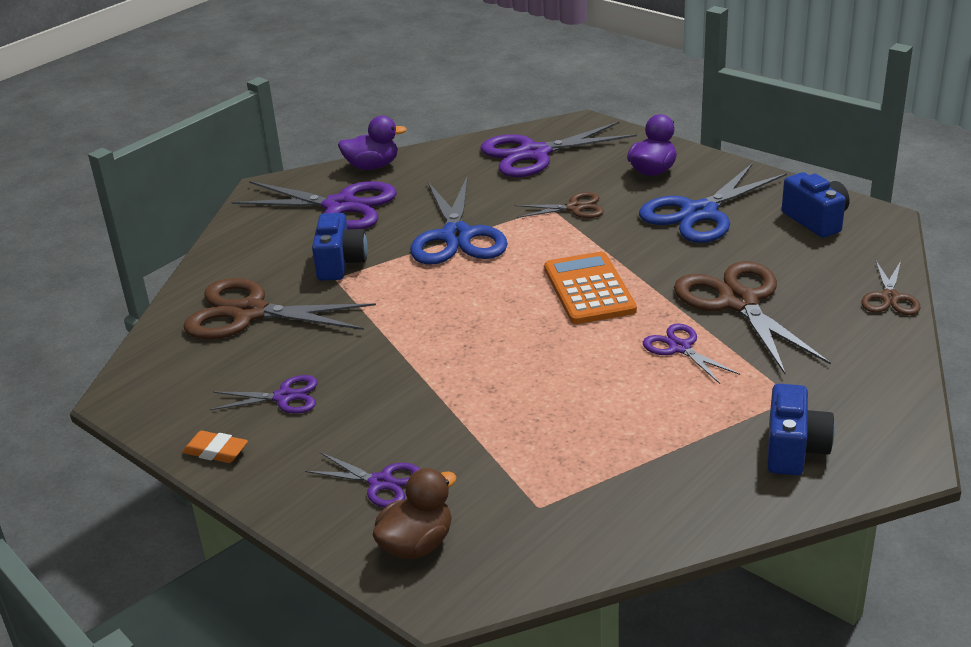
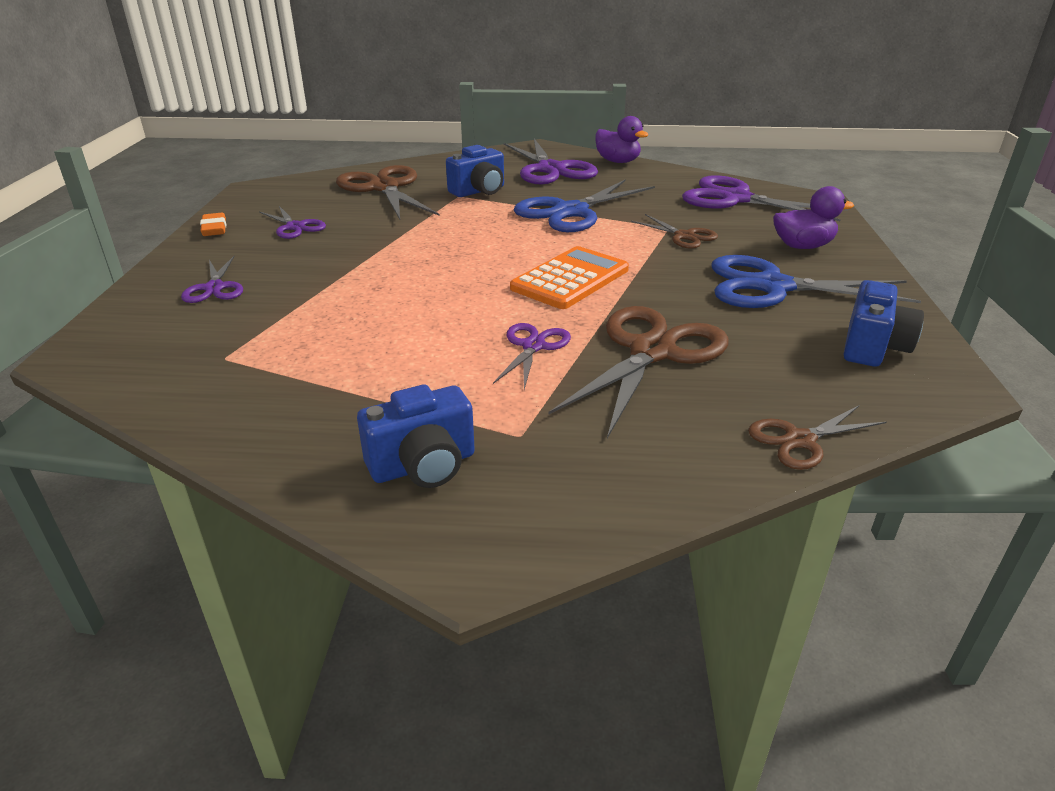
camera: 50 degrees right, 0 degrees up
brown duck [372,468,456,559] -> none

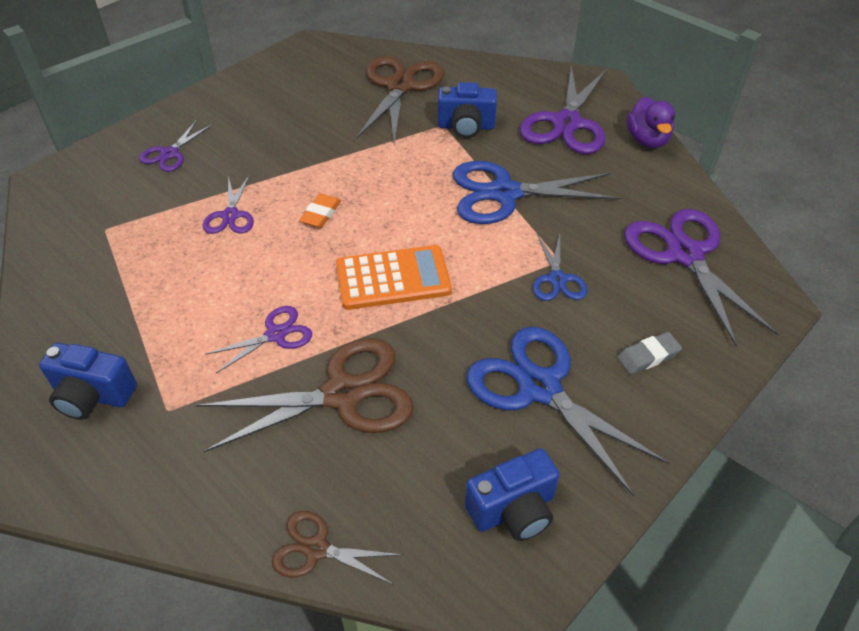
camera: 40 degrees right, 15 degrees up
orange eraser [200,213,226,236] -> orange eraser moved to [299,193,341,228]
purple scissors [259,206,326,239] -> purple scissors moved to [202,175,254,234]
brown scissors [631,214,718,249] -> blue scissors [533,234,588,301]
purple duck [773,186,854,249] -> grey eraser [617,332,682,374]

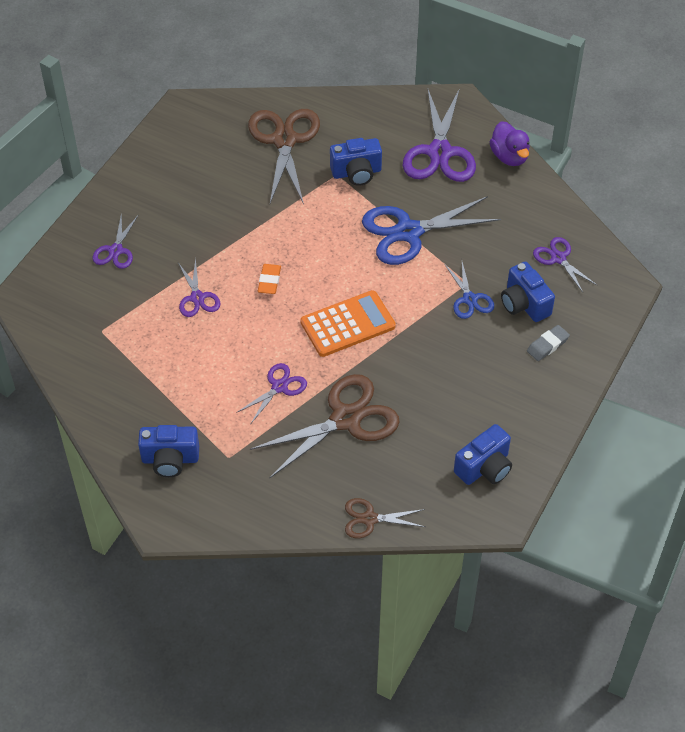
camera: 15 degrees left, 5 degrees up
blue scissors [466,327,669,496] -> none
purple scissors [624,209,778,347] -> purple scissors [533,237,598,292], size x0.53
none -> blue camera [501,262,555,322]

